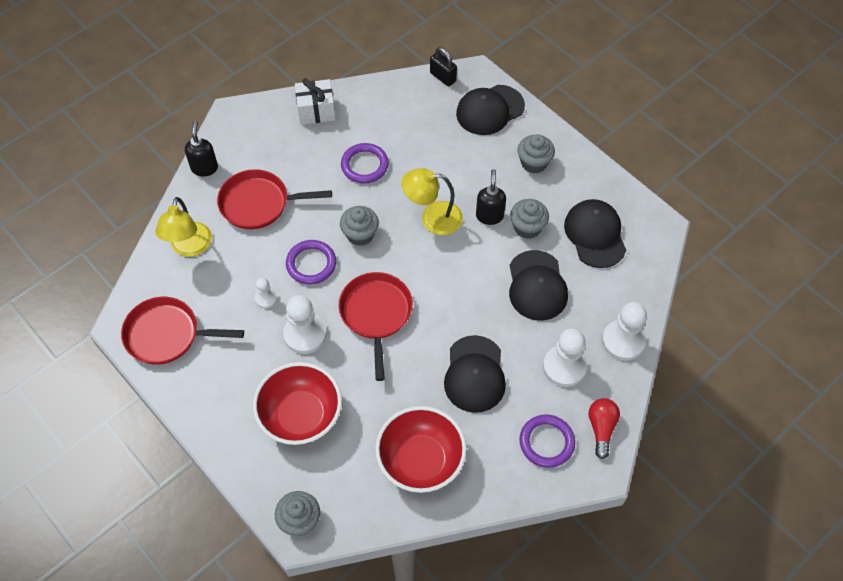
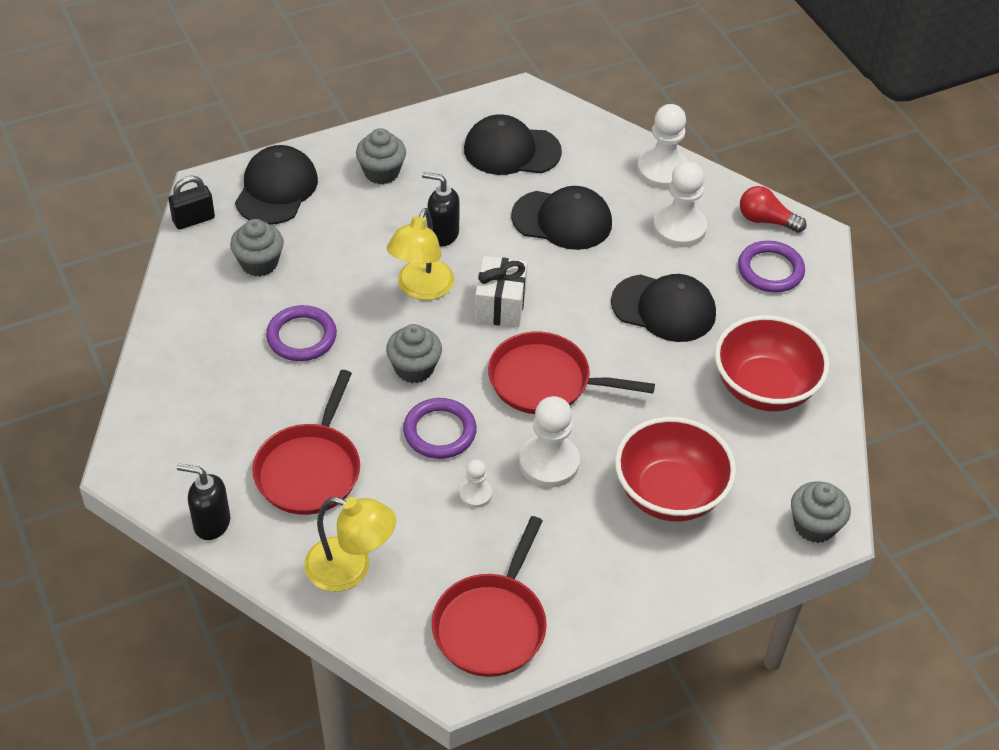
camera: 75 degrees left, 10 degrees down
white gift [295,78,336,125] -> white gift moved to [475,256,528,327]
black cap [456,85,525,135] -> black cap turned 150 degrees counterclockwise [235,145,318,225]
grey cupcake [510,199,549,239] -> grey cupcake moved to [230,219,284,277]

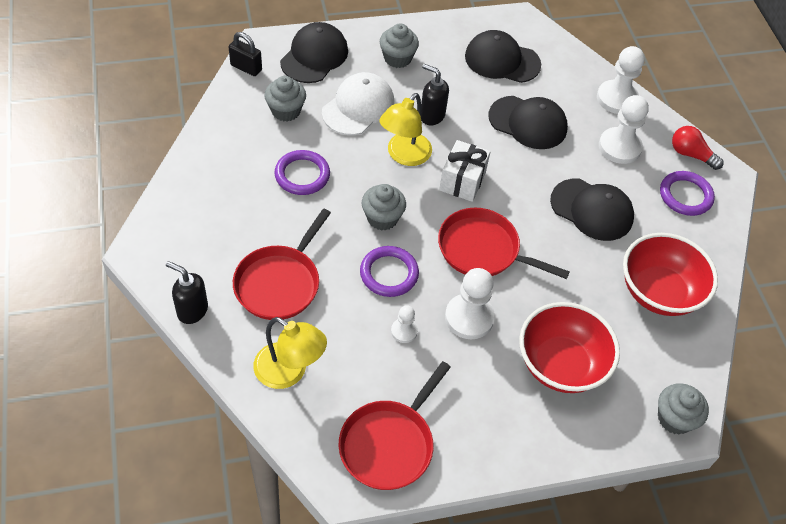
camera: 10 degrees right, 5 degrees up
black padlock [169,176,215,230] -> black padlock turned 45 degrees clockwise [229,32,262,76]
none -> white cap [322,72,394,135]

